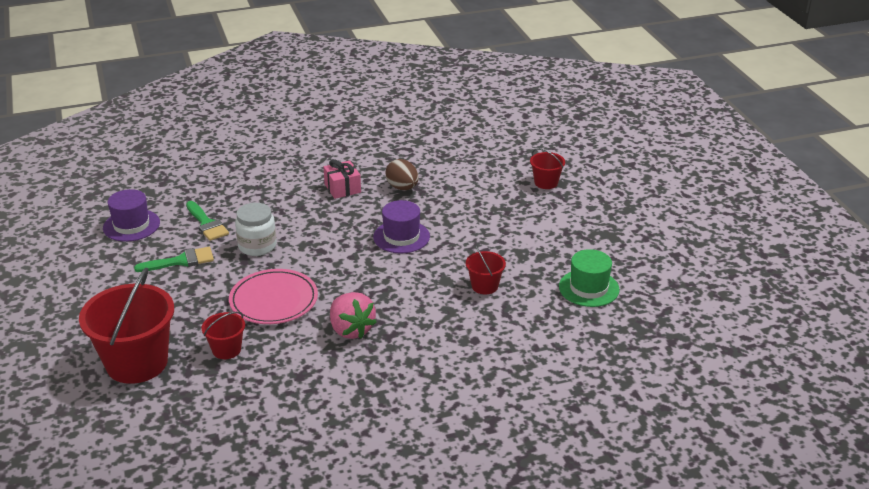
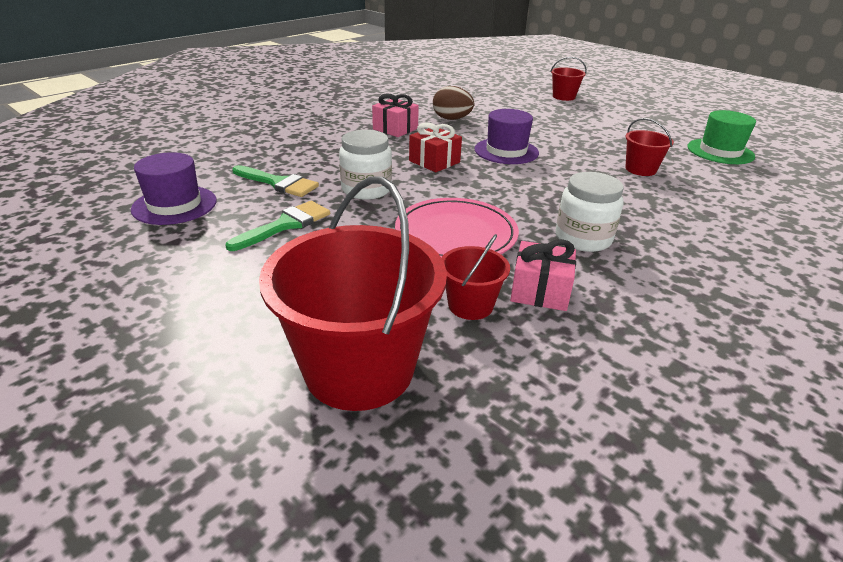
camera: 30 degrees left, 0 degrees up
pink strawberry [330,292,377,339] -> white jar [556,172,624,252]
none -> red gift [409,122,462,172]
none -> pink gift [510,239,576,311]

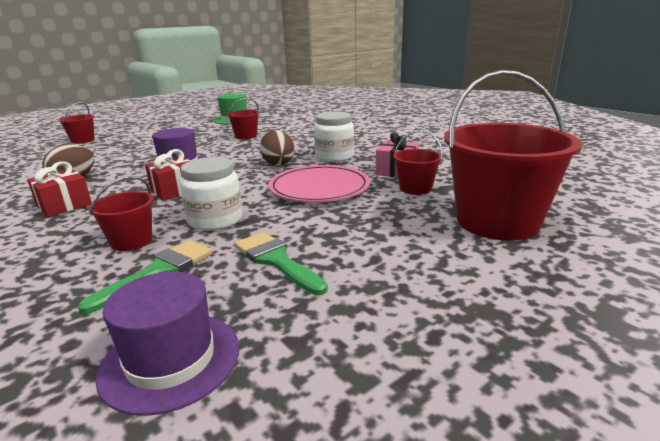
camera: 80 degrees left, 10 degrees down
pink gift [372,93,419,137] -> red gift [27,161,92,217]
none -> red bucket [88,176,154,251]
none -> brown egg [260,130,294,166]

